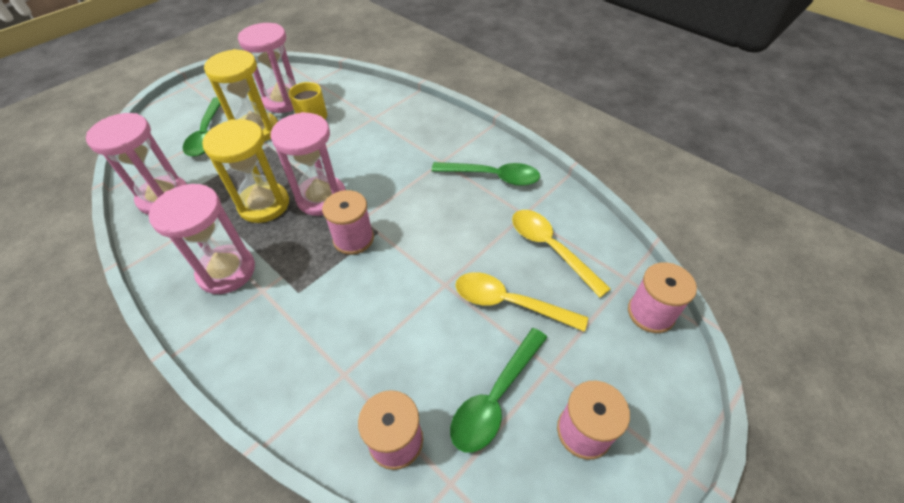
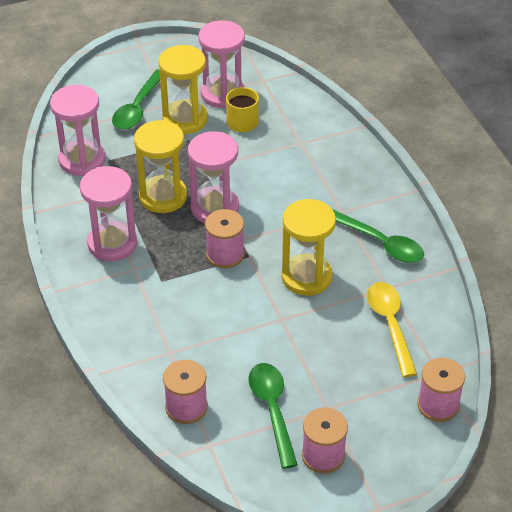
camera: 25 degrees right, 5 degrees down
green spoon [450,328,548,453] -> green spoon turned 105 degrees clockwise [248,363,298,469]
yellow spoon [456,272,588,332] -> none
none -> yellow hourglass [281,199,336,296]

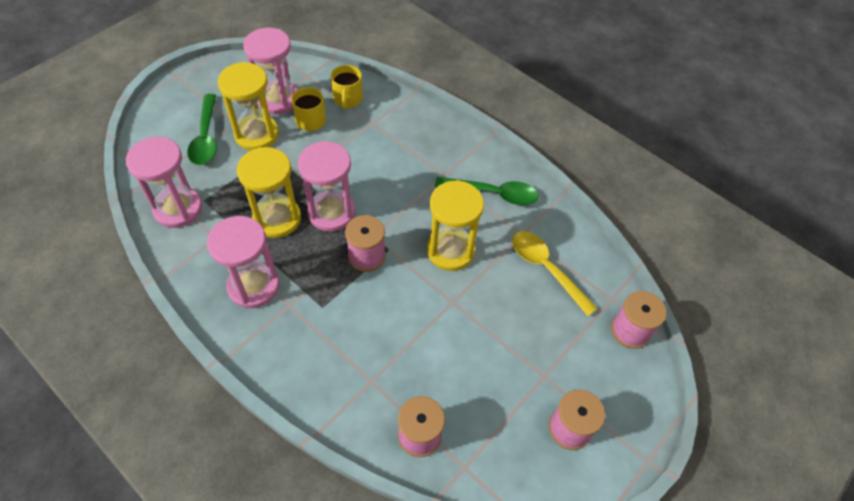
camera: 30 degrees left, 10 degrees up
green spoon [248,363,298,469] -> none
none -> yellow mug [331,65,363,109]

